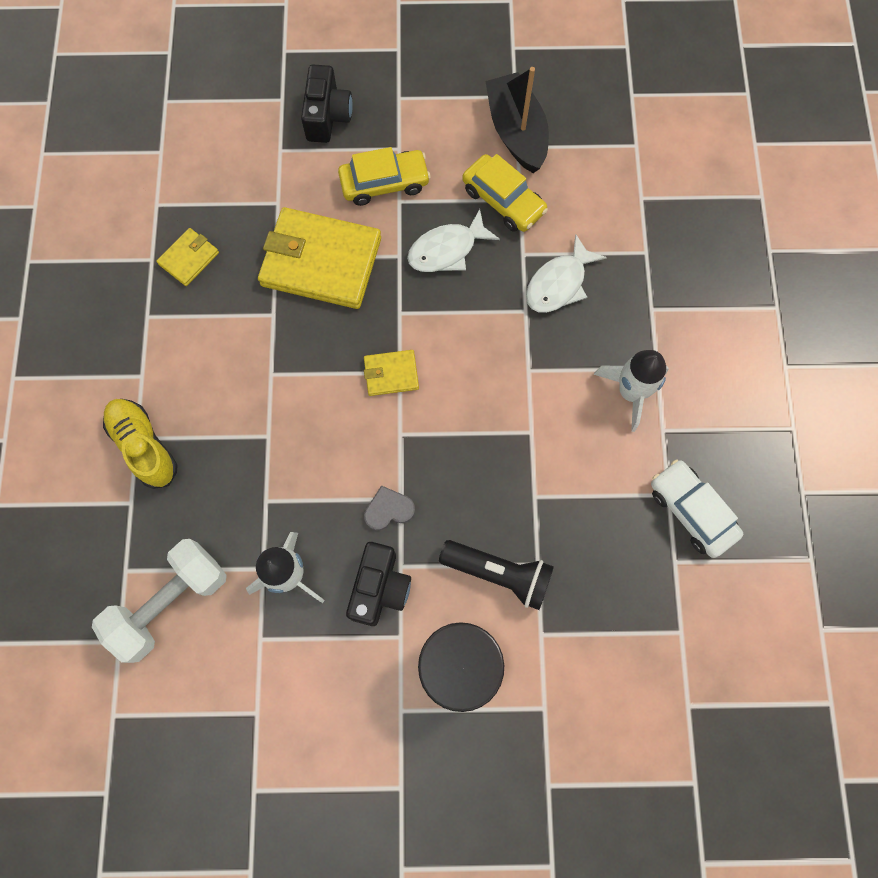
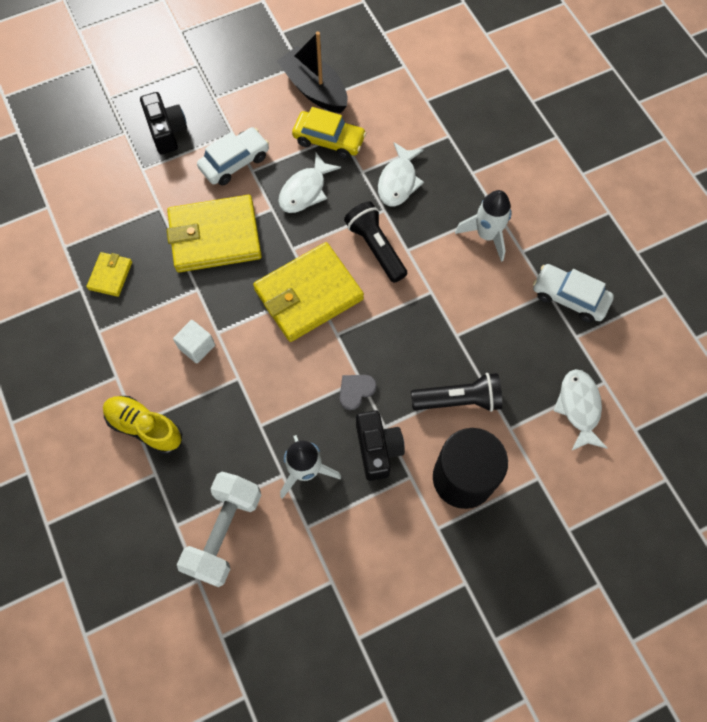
camera: 25 degrees left, 5 degrees down
yellow car [338,147,431,206] -> white car [197,127,269,186]
yellow wallet [364,350,419,396] -> yellow wallet [253,242,364,342], size x2.12
none -> white cube [173,320,215,364]
none -> black flashlight [344,201,407,283]
none -> white fish [553,369,607,451]

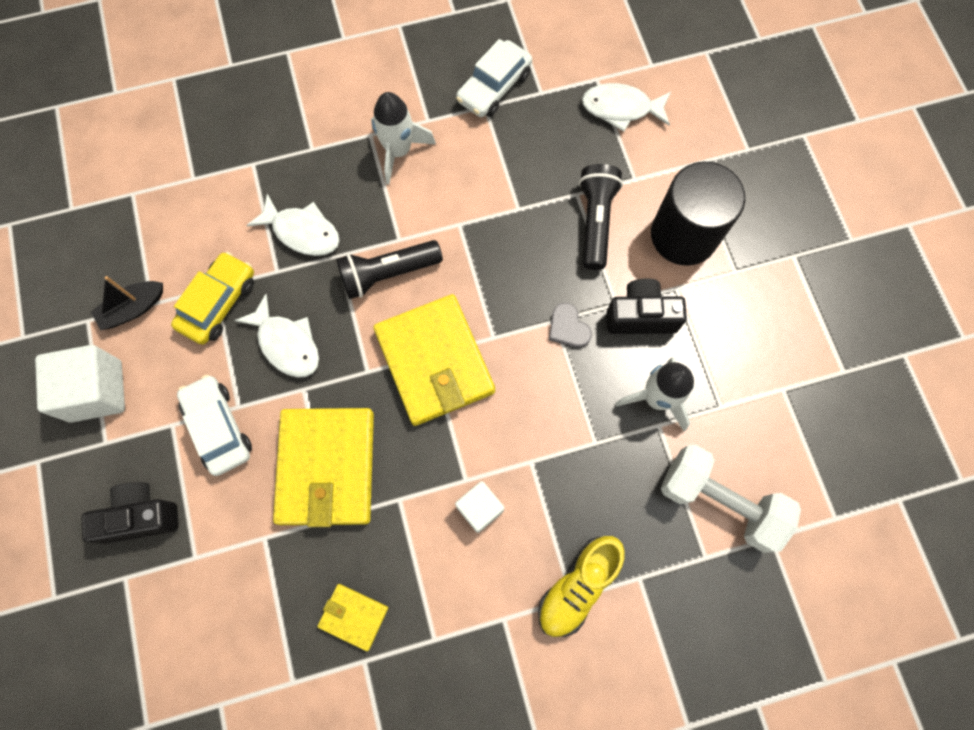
camera: 80 degrees left, 5 degrees up
black boat [277,31,347,113] -> black boat [91,276,163,330], size x0.61
none -> white cube [35,345,125,423]

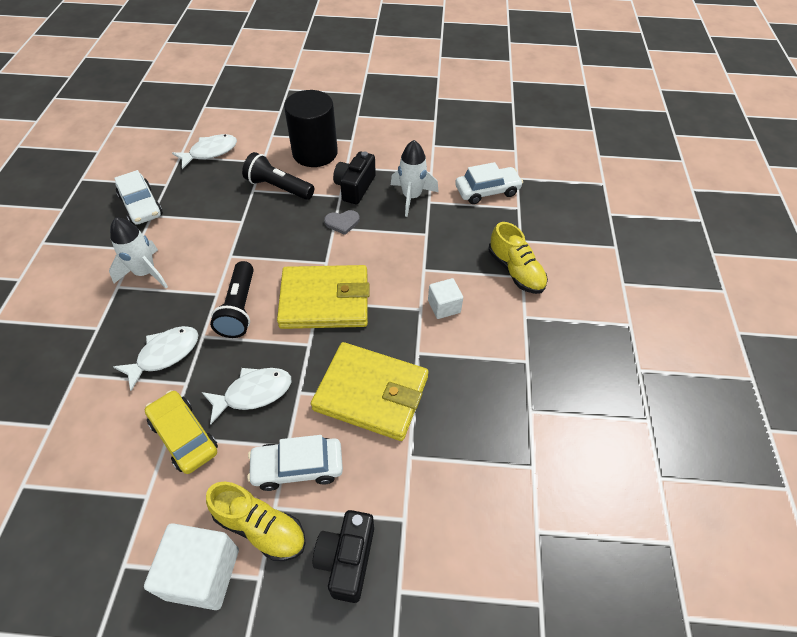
camera: 70 degrees left, 20 degrees down
black boat [91,276,163,330] -> none
yellow wallet [317,584,388,651] -> none
white fish [582,83,671,132] -> white fish turned 150 degrees counterclockwise [172,134,237,169]
white dumbbell [661,445,801,553] -> white car [455,162,523,204]
none -> yellow shoe [206,482,305,561]

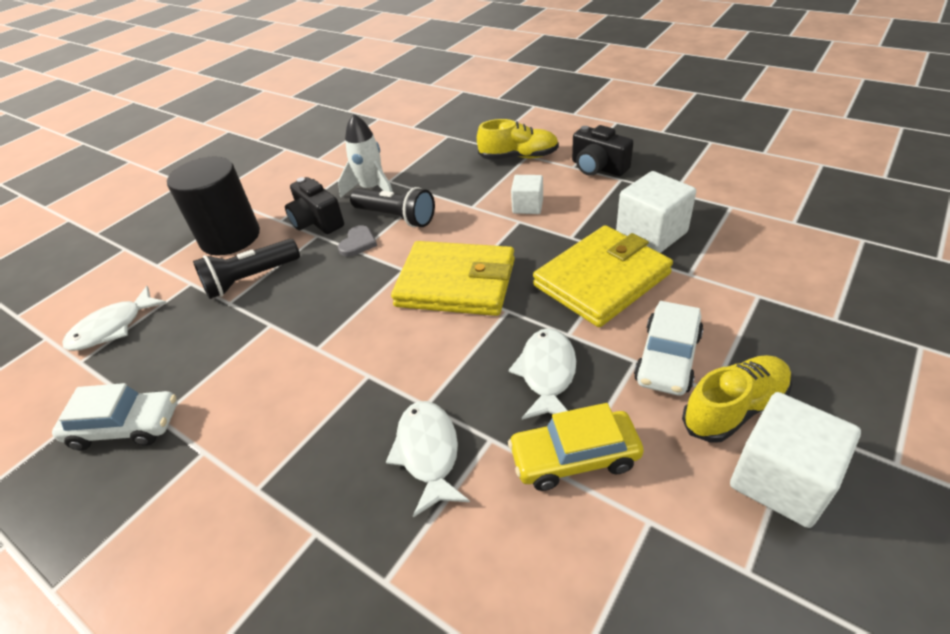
camera: 55 degrees left, 10 degrees down
white rocket [109,217,168,288] -> none
white fish [172,134,237,169] -> white fish turned 135 degrees counterclockwise [62,286,167,351]
black flashlight [210,261,254,338] -> black flashlight moved to [350,187,435,227]
yellow wallet [277,265,370,329] -> yellow wallet turned 75 degrees clockwise [391,241,515,316]
black camera [313,510,374,603] -> black camera moved to [572,125,634,176]
white car [455,162,523,204] -> none
none -> white cube [616,171,696,253]

